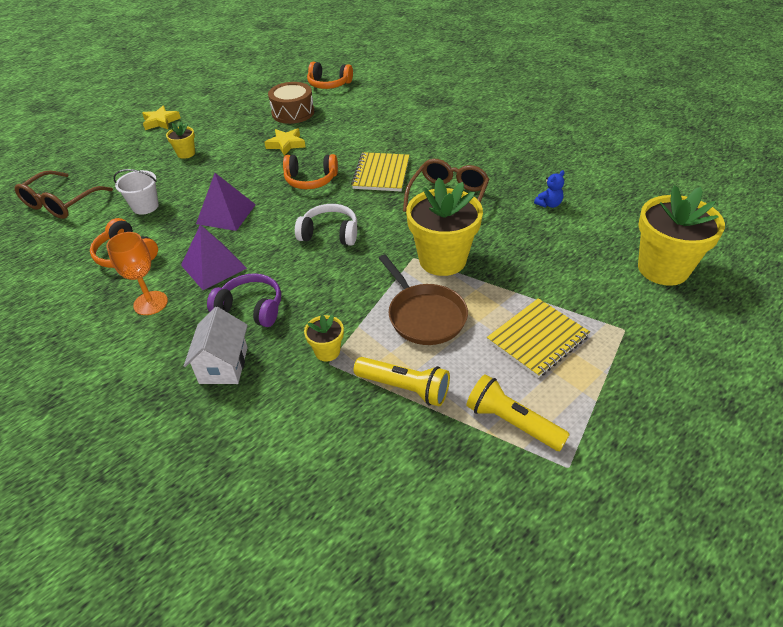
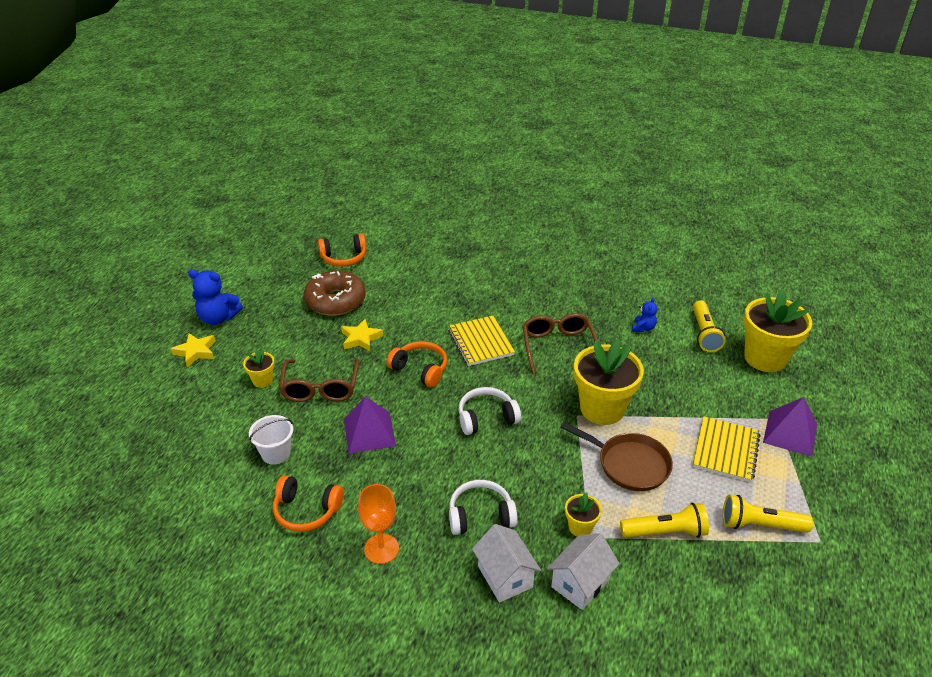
camera: 30 degrees left, 5 degrees down
brown glasses [15,170,113,219] -> brown glasses moved to [279,358,359,402]
purple pyramid [181,224,247,290] -> purple pyramid moved to [763,397,817,457]
purple headphones [207,273,281,327] -> white headphones [449,480,518,535]
brown drum [268,82,314,124] -> brown donut [303,270,366,316]
orange headphones [283,154,338,189] -> orange headphones turned 120 degrees counterclockwise [387,341,447,387]
none -> blue teddy bear [188,269,243,325]
none -> white house [547,533,619,610]
none -> yellow flashlight [693,300,726,352]

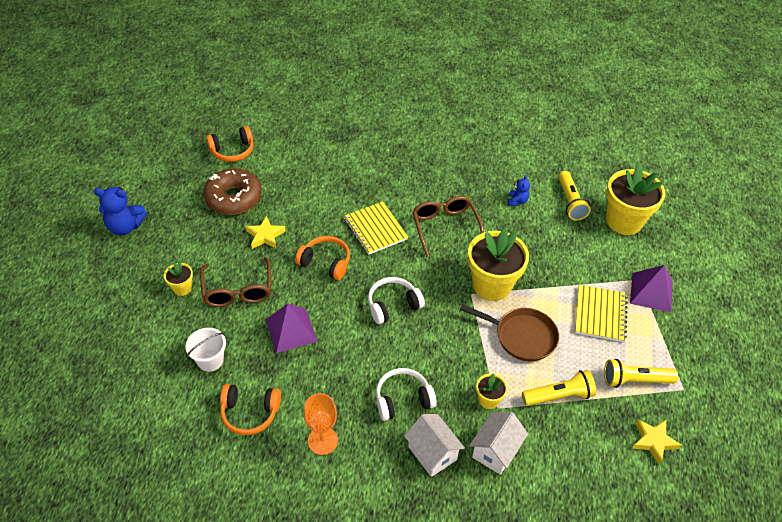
camera: 10 degrees left, 10 degrees up
yellow star [171,333,216,367] -> yellow star moved to [632,419,681,465]

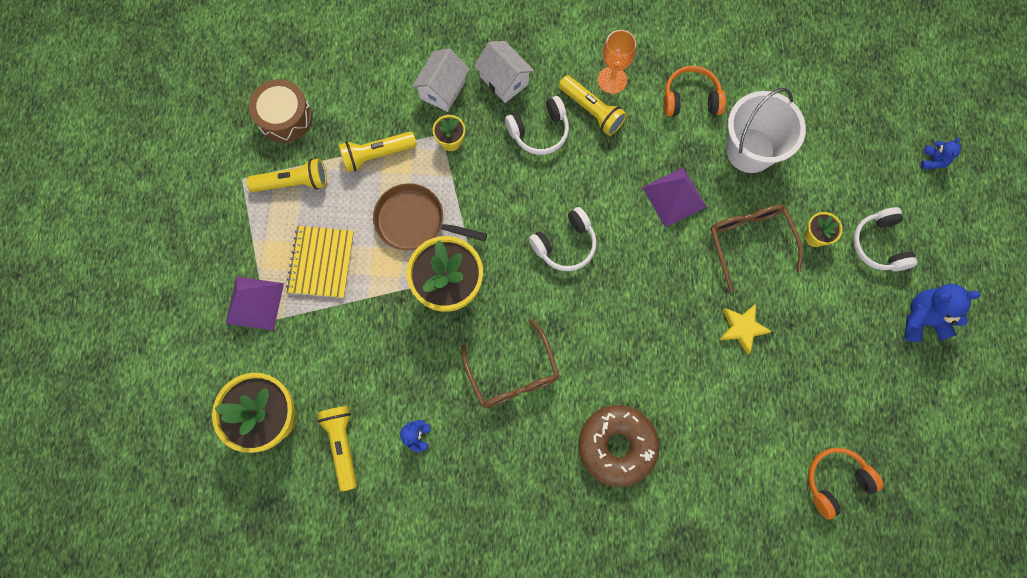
camera: 175 degrees right, 25 degrees up
white bucket [186,328,226,372] -> white bucket [726,88,806,173], size x1.74
brown donut [203,168,262,215] -> brown donut moved to [578,405,659,487]
orange headphones [295,236,350,280] -> none
yellow notebook [344,201,408,255] -> none
yellow star [632,419,681,465] -> brown drum [249,79,312,143]
none -> yellow flashlight [559,75,627,136]
none -> white headphones [853,207,917,271]
none -> blue teddy bear [921,137,961,169]

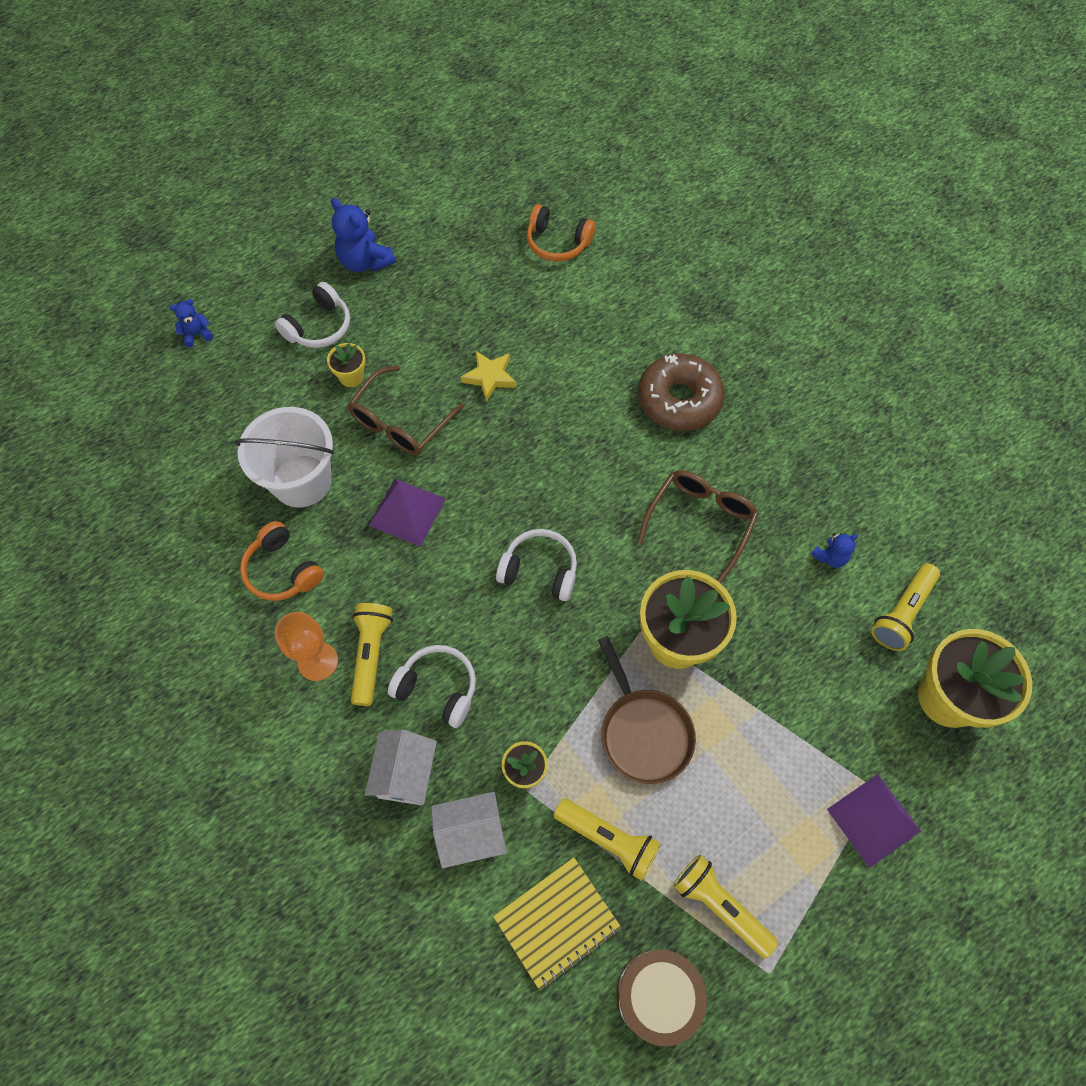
camera: 130 degrees left, 10 degrees down
yellow notebook [286,226,354,298] -> yellow notebook moved to [493,857,621,990]

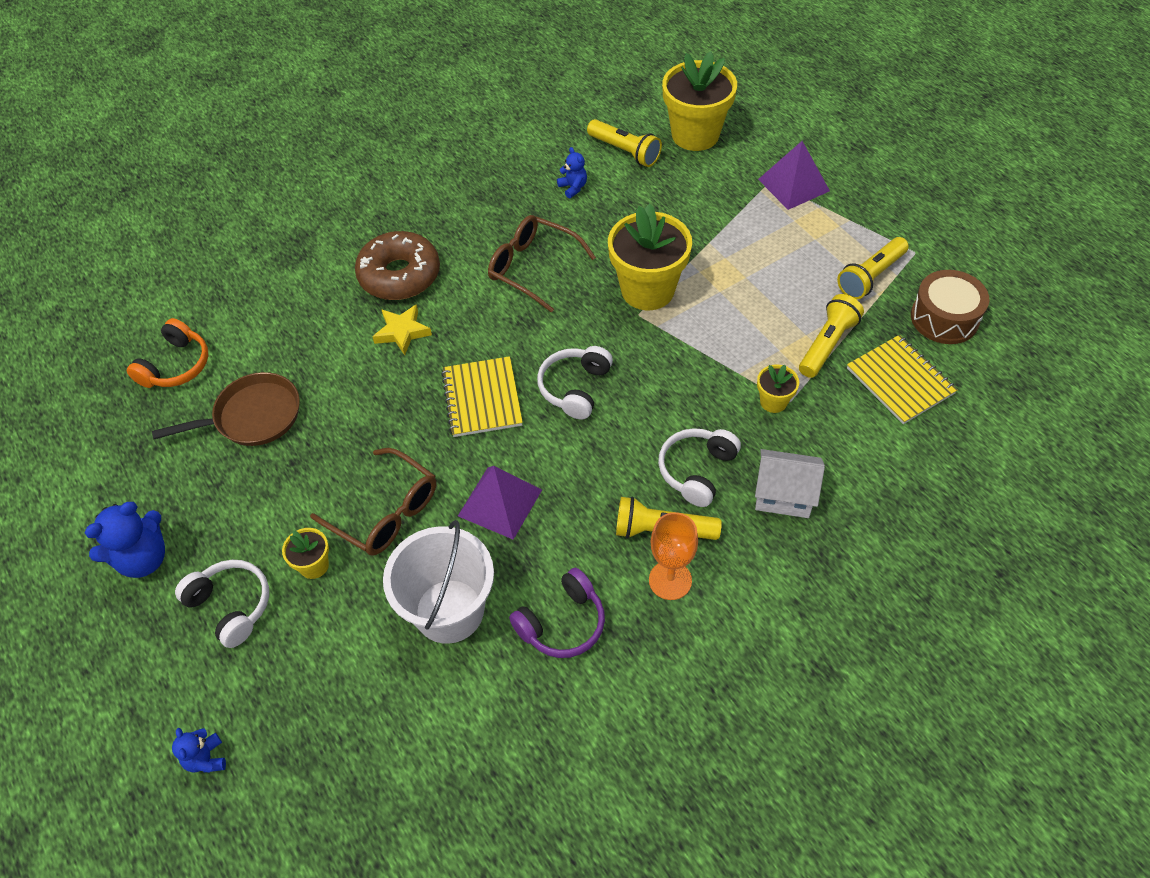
camera: 85 degrees left, 10 degrees down
orange headphones [240,521,324,601] -> purple headphones [509,568,605,658]
white house [431,792,507,868] -> none
yellow star [461,351,517,402] -> yellow star moved to [372,304,432,355]
brown pan [598,636,696,784] -> brown pan moved to [152,372,300,446]
none -> yellow notebook [441,356,523,437]

